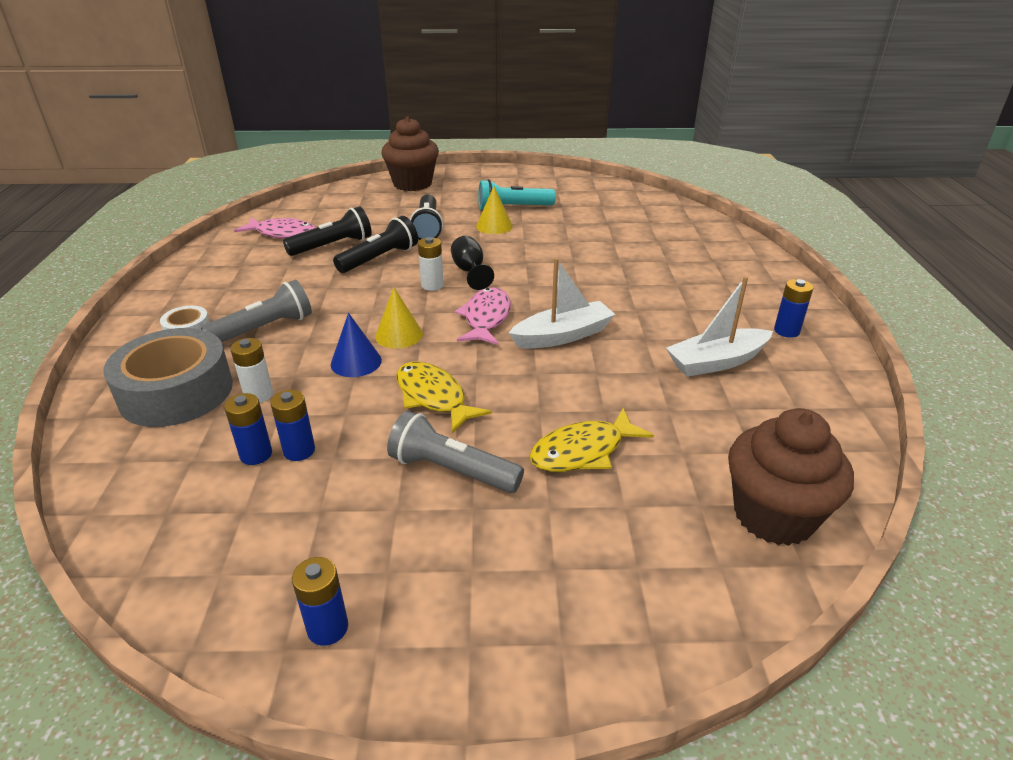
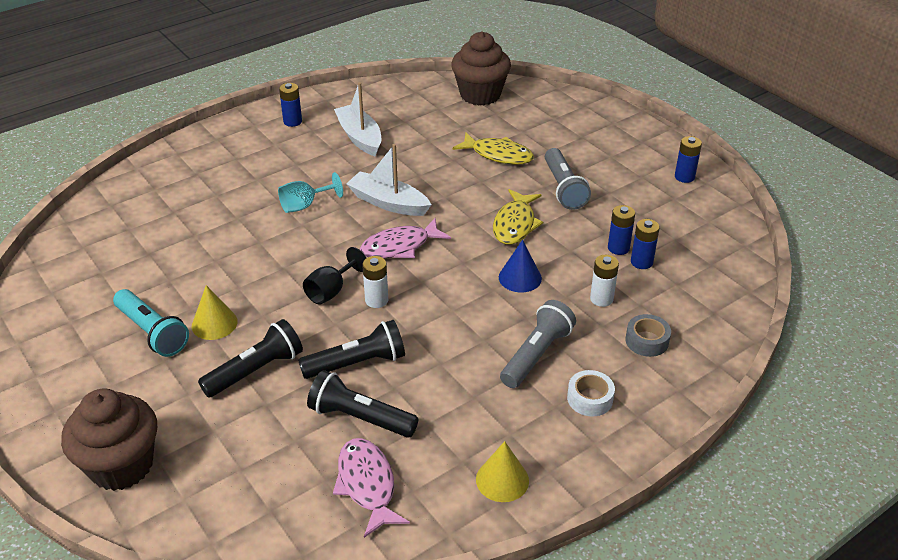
camera: 125 degrees left, 5 degrees up
grey tape [103,328,233,427] -> grey tape [626,314,671,357], size x0.46
grey flashlight [201,280,312,342] -> grey flashlight turned 105 degrees clockwise [500,300,576,388]
black flashlight [333,216,418,273] -> black flashlight turned 150 degrees clockwise [298,320,405,379]
yellow cone [375,288,423,349] -> yellow cone moved to [476,441,529,502]
white boat [666,276,773,377] -> white boat turned 150 degrees counterclockwise [334,82,381,156]
none -> turquoise goblet [278,172,343,213]

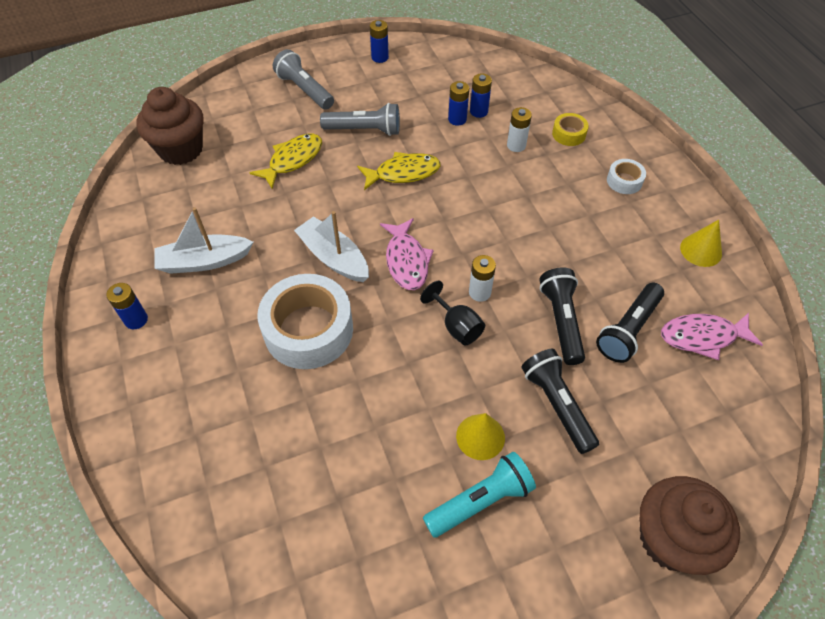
camera: 75 degrees left, 15 degrees up
turquoise goblet [278,172,343,213] -> white tape [257,274,353,369]
white boat [346,144,431,216] -> white boat turned 90 degrees clockwise [294,211,369,282]
yellow fish [493,189,543,245] -> yellow fish turned 45 degrees counterclockwise [357,152,440,190]
blue cone [499,240,542,292] -> none
grey flashlight [500,300,576,388] -> grey flashlight moved to [273,49,334,110]
grey tape [626,314,671,357] -> yellow tape [552,113,589,146]

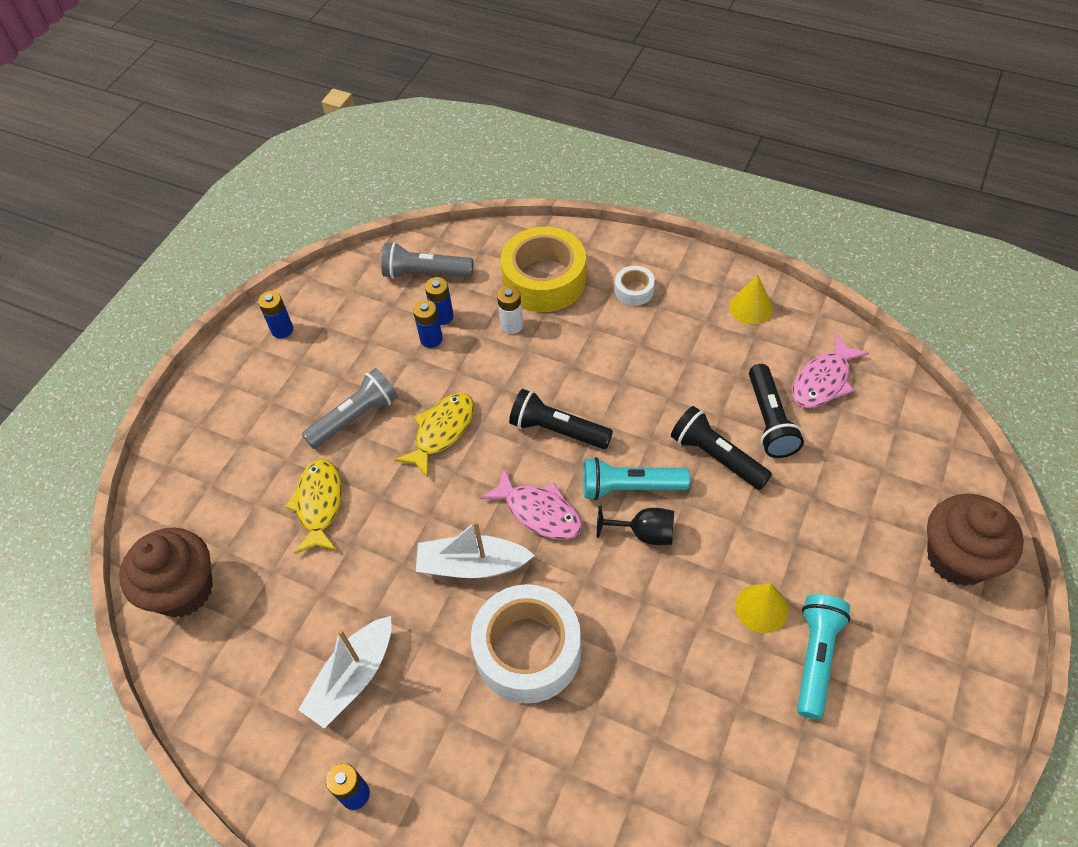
camera: 40 degrees left, 0 degrees up
grey flashlight [273,49,334,110] -> grey flashlight moved to [381,242,473,279]
white battery [469,255,496,302] -> turquoise flashlight [583,457,690,500]
black flashlight [521,349,599,454] -> black flashlight moved to [509,389,613,449]
yellow tape [552,113,589,146] -> yellow tape [500,227,586,312], size x2.17

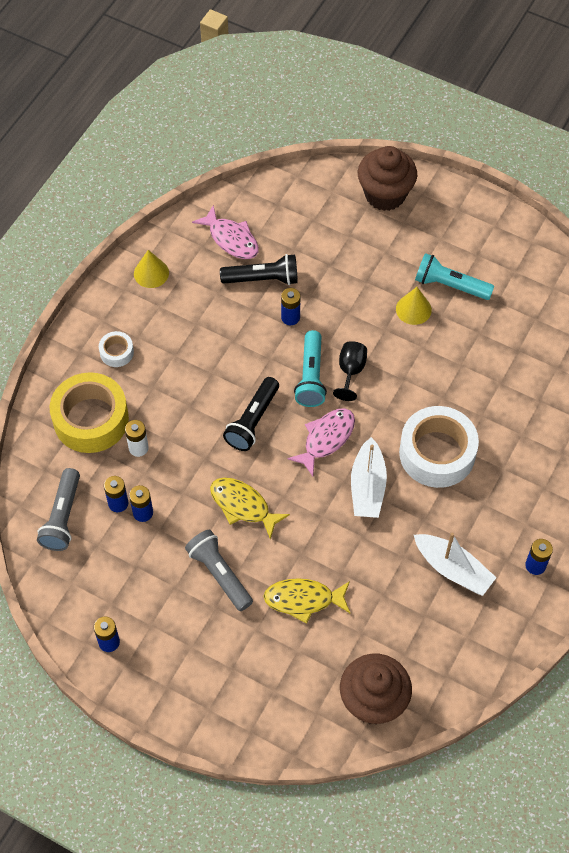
camera: 90 degrees left, 5 degrees up
black flashlight [671,406,772,490] -> blue battery [281,288,300,325]

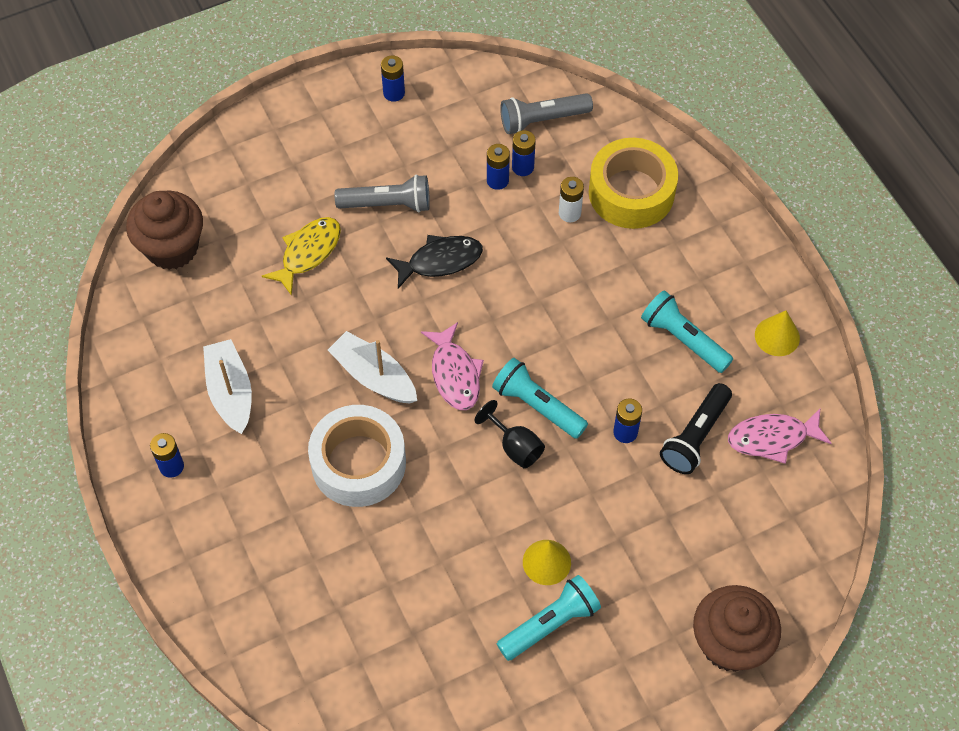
camera: 125 degrees right, 0 degrees up
grey flashlight [37,468,80,551] -> grey flashlight turned 60 degrees counterclockwise [500,93,593,134]
white tape [99,331,134,367] -> none
yellow fish [210,478,290,539] -> black fish [386,235,483,289]
black flashlight [223,377,279,451] -> none
white boat [414,533,497,596] -> white boat turned 90 degrees clockwise [203,339,252,434]
none -> turquoise flashlight [641,290,733,373]

